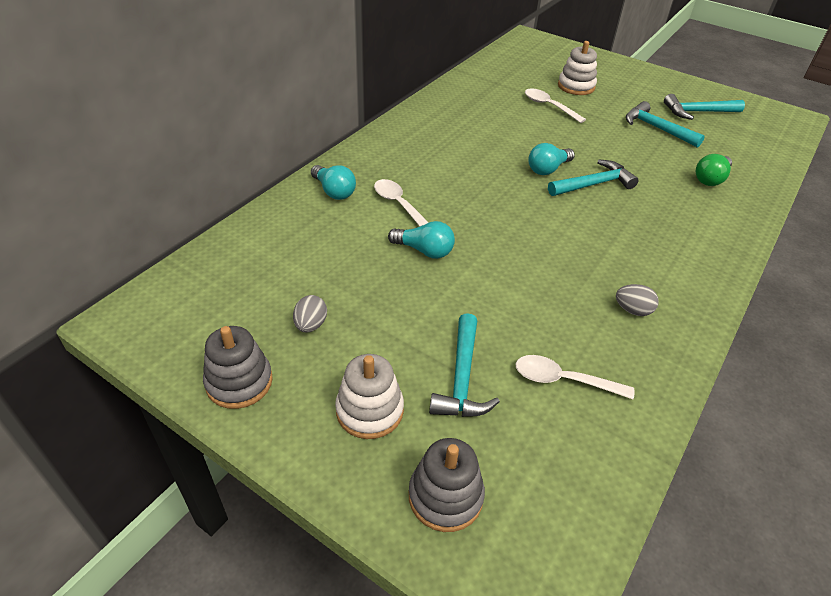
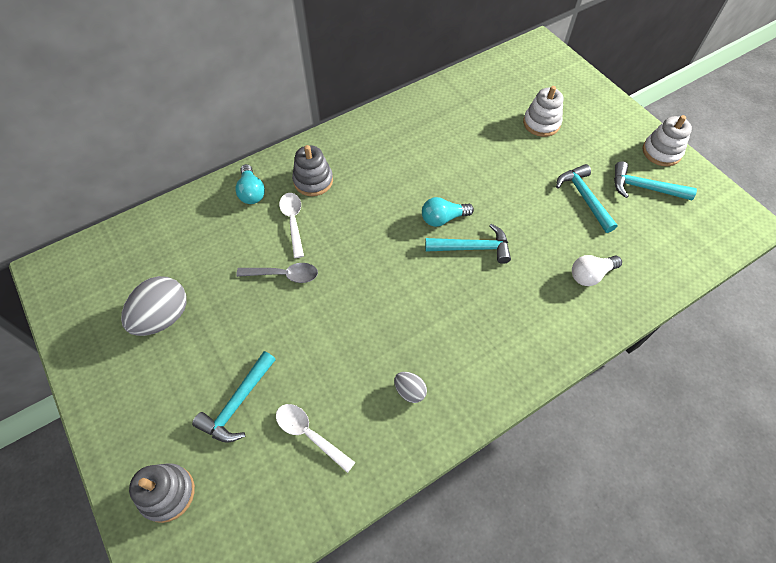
camera: 25 degrees right, 15 degrees up
grey stacking toy [203,326,273,409] -> grey stacking toy moved to [292,145,333,196]
grey egg [293,295,327,332] -> grey egg [121,276,186,336], size x1.99
white stacking toy [335,354,404,439] -> white stacking toy moved to [642,115,692,166]
turquoise light bulb [388,221,455,259] -> grey spoon [236,263,318,283]
white spoon [525,88,586,123] -> none
green light bulb [696,154,732,186] -> white light bulb [572,255,622,286]

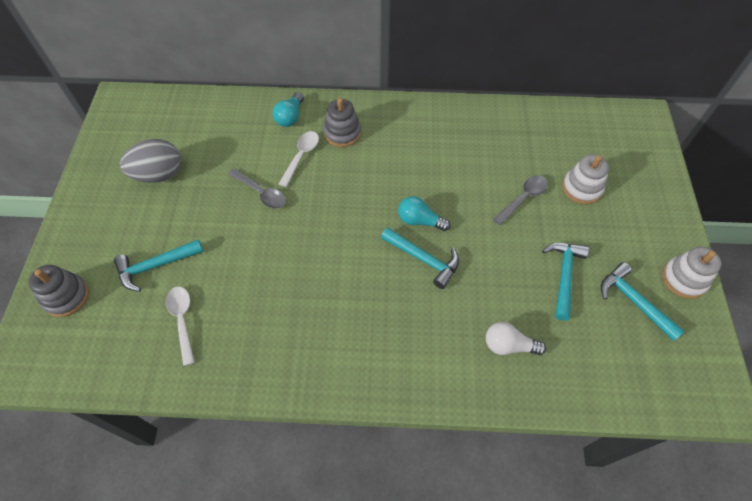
camera: 35 degrees right, 0 degrees up
grey egg [394,372,427,403] -> none
none -> grey spoon [493,175,548,225]

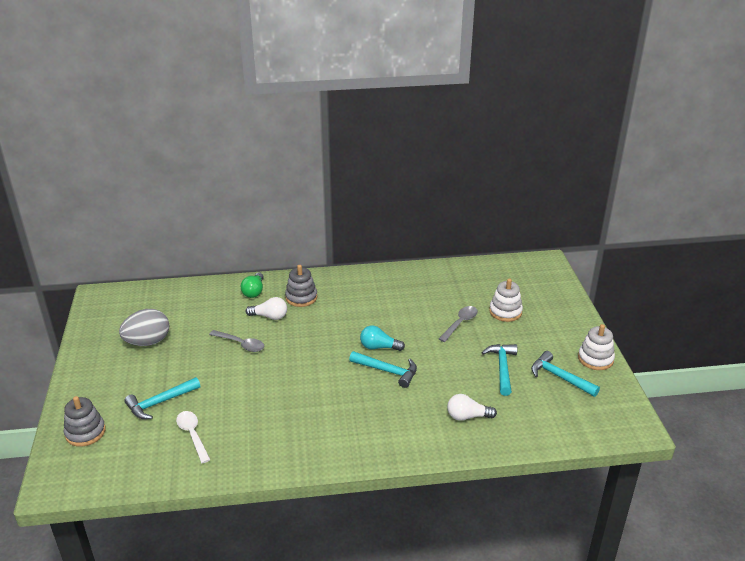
camera: 10 degrees left, 25 degrees down
turquoise light bulb [273,92,304,127] -> green light bulb [241,272,264,298]
white spoon [279,131,319,187] -> white light bulb [246,297,287,320]

